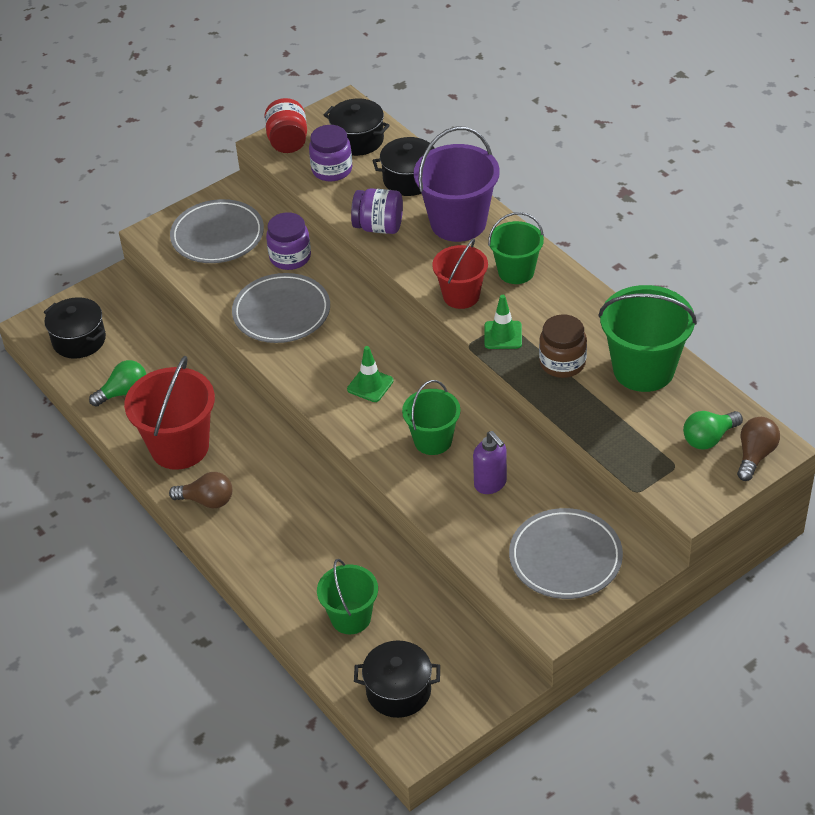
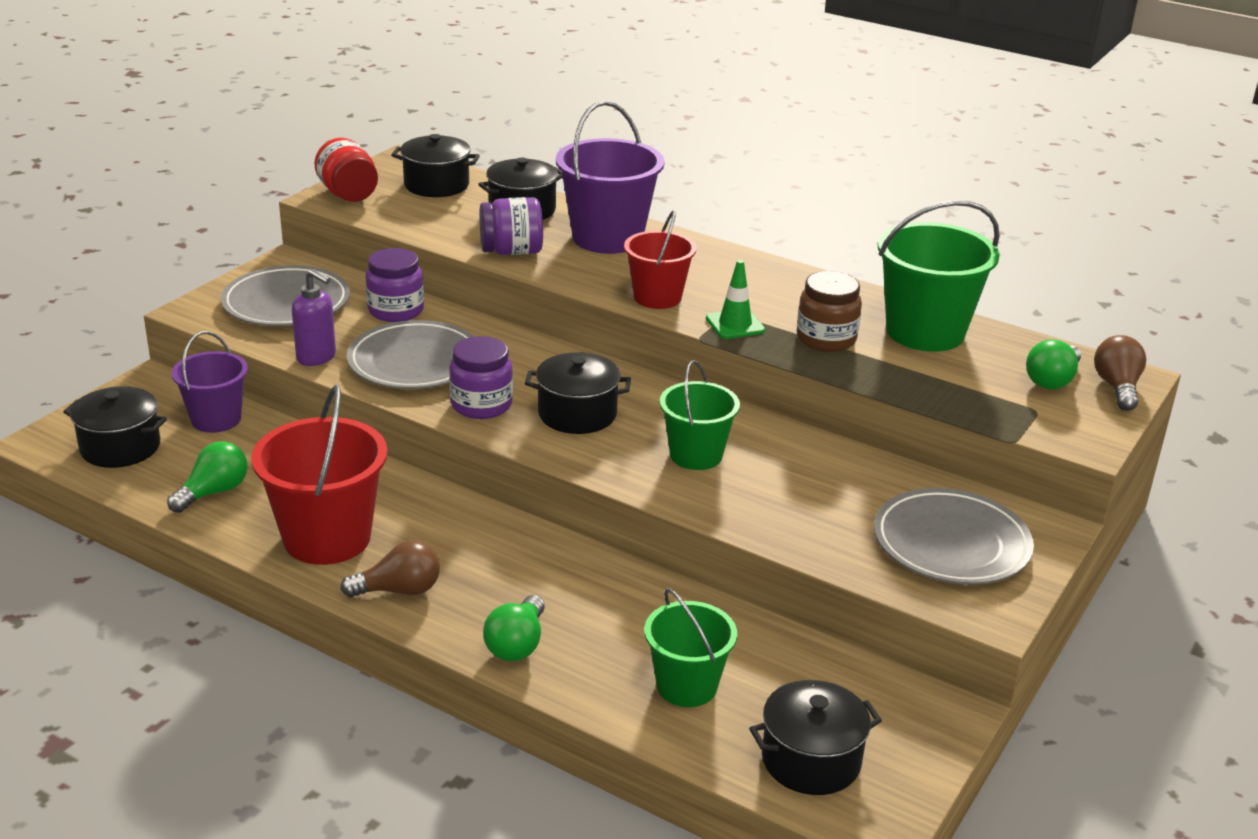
camera: 25 degrees left, 15 degrees down
purple jar [309,125,352,182] -> purple jar moved to [449,336,513,419]
green traffic cone [347,346,394,402] -> black pot [525,352,631,434]
purple soap dispenser [473,431,507,494] -> purple soap dispenser moved to [292,269,336,366]
green bucket [488,212,544,284] -> none
none -> purple bucket [171,331,248,433]
none -> green light bulb [483,595,545,661]

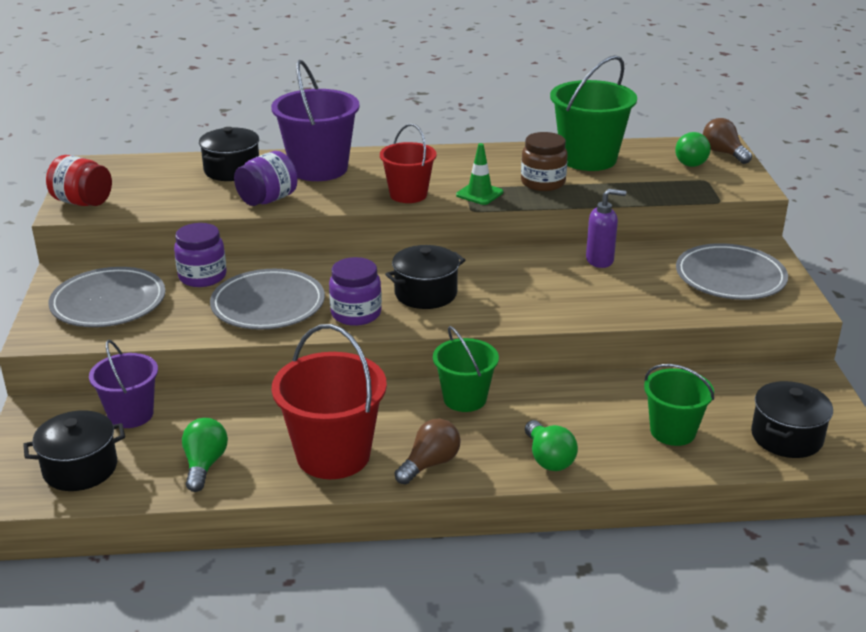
camera: 35 degrees left, 0 degrees up
purple soap dispenser [292,269,336,366] -> purple soap dispenser moved to [586,189,626,268]
black pot [391,134,480,197] -> none
green bucket [660,360,740,470] -> green bucket moved to [433,326,499,412]

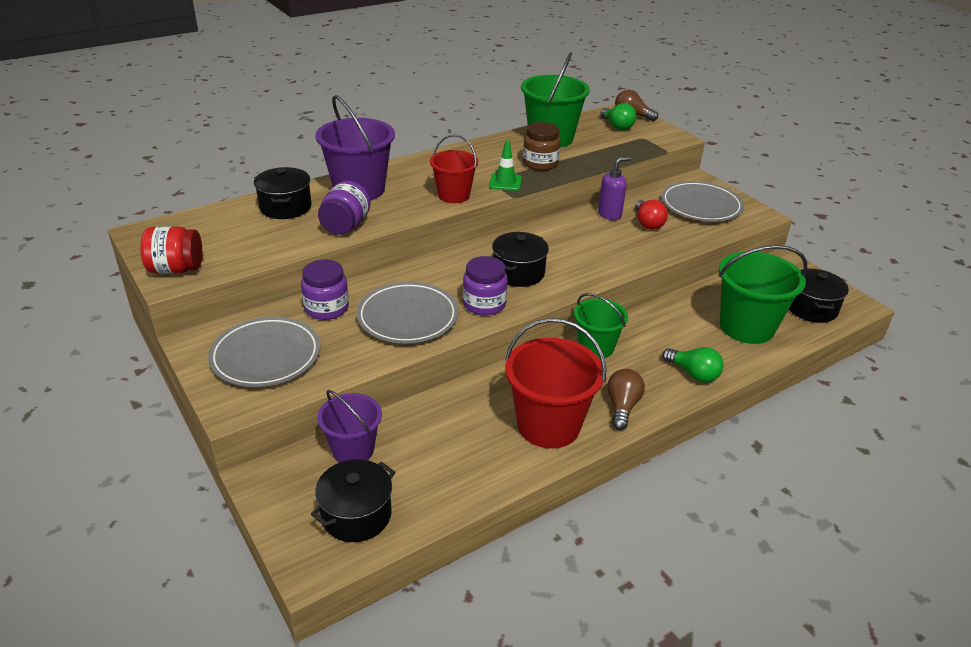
camera: 30 degrees left, 5 degrees up
green light bulb [182,418,228,492] -> none
green bucket [644,364,714,446] -> green bucket [719,245,807,344], size x1.59
none -> red light bulb [635,200,668,230]

